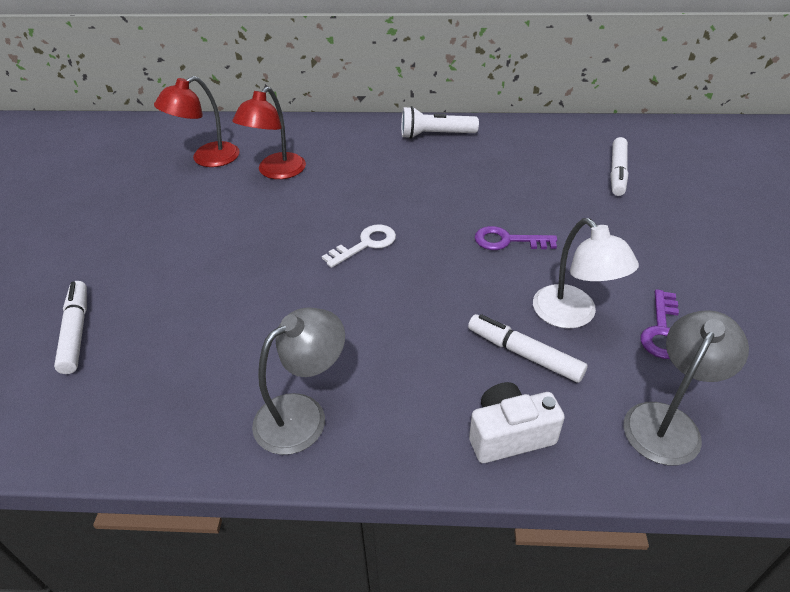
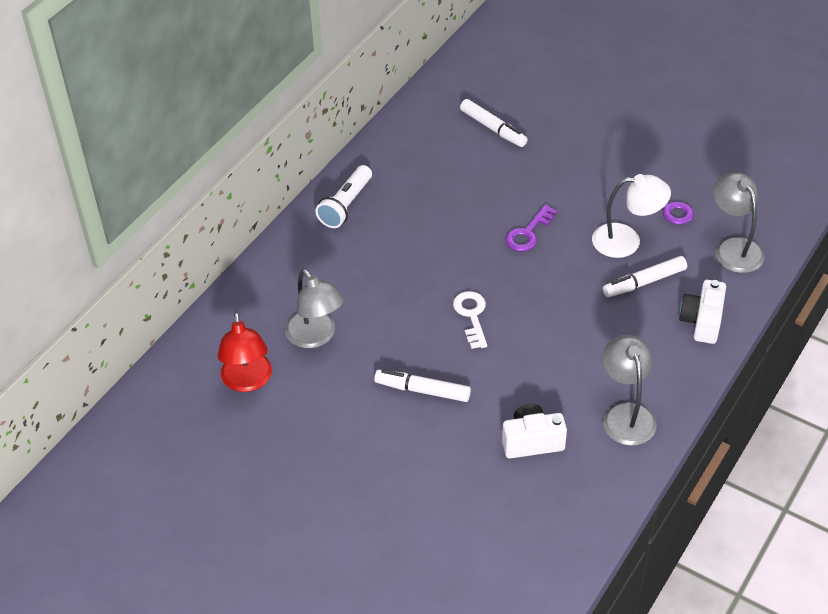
camera: 60 degrees left, 5 degrees up
white marker [54,281,87,374] -> white marker moved to [374,369,471,402]
red lamp [232,87,306,179] -> grey lamp [285,269,344,348]
none -> white camera [502,404,567,458]

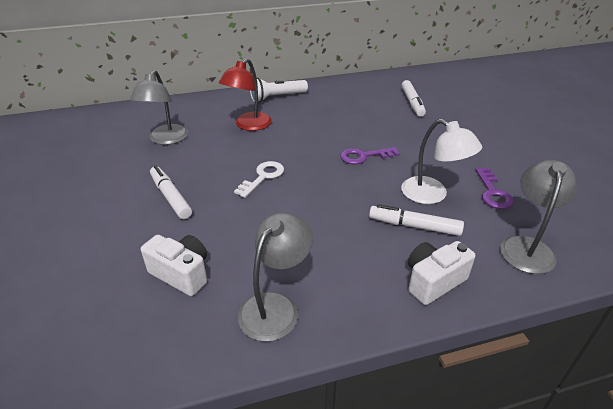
camera: 40 degrees right, 10 degrees down
red lamp [217,312,272,392] -> red lamp moved to [219,59,272,131]

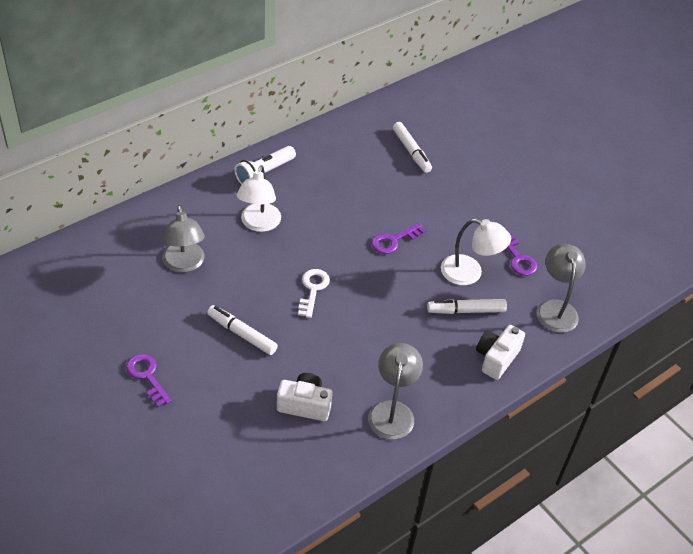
camera: 25 degrees left, 10 degrees up
red lamp [219,59,272,131] -> white lamp [237,165,281,232]
none -> purple key [126,354,172,407]

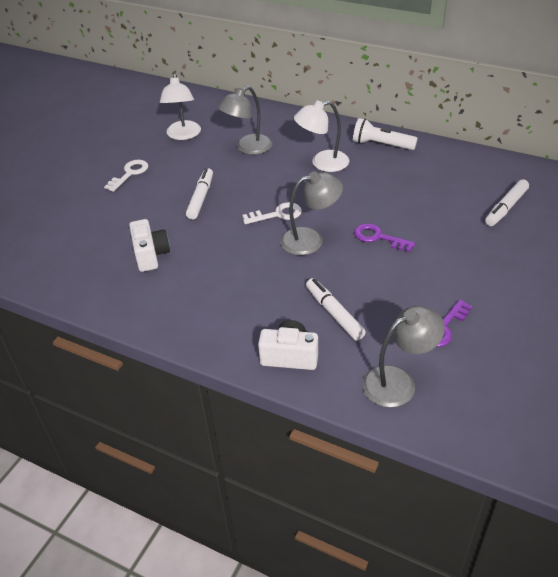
camera: 70 degrees right, 5 degrees down
purple key [126,354,172,407] -> white key [104,160,148,192]
grey lamp [368,343,423,440] -> grey lamp moved to [280,171,343,255]
white lamp [441,219,511,285] -> white lamp moved to [160,73,201,140]

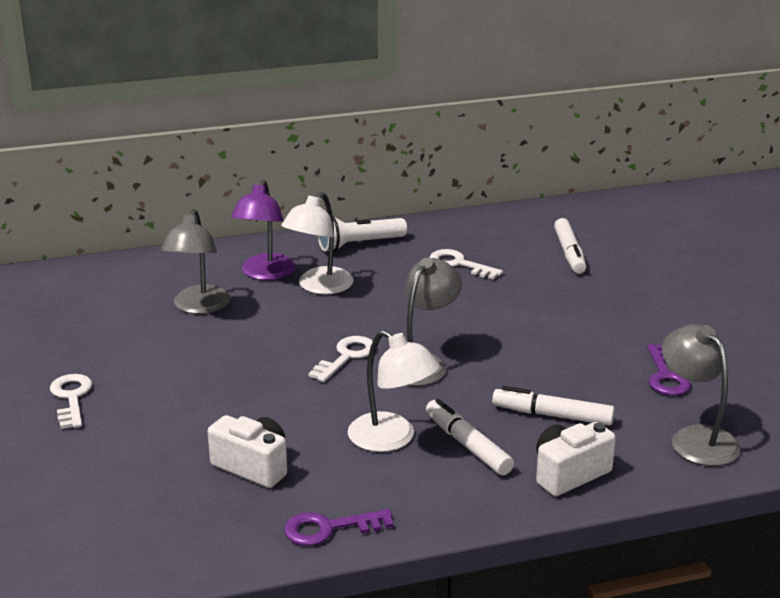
camera: 45 degrees left, 15 degrees down
white lamp [160,73,201,140] -> white lamp moved to [348,330,440,452]
white marker [186,168,213,220] -> white marker moved to [426,399,514,475]
purple key [354,223,416,252] -> purple key moved to [284,509,393,546]
grey lamp [362,306,445,407] -> grey lamp turned 45 degrees counterclockwise [662,324,741,466]
none -> purple lamp [231,180,296,280]
none -> white key [430,249,503,279]

